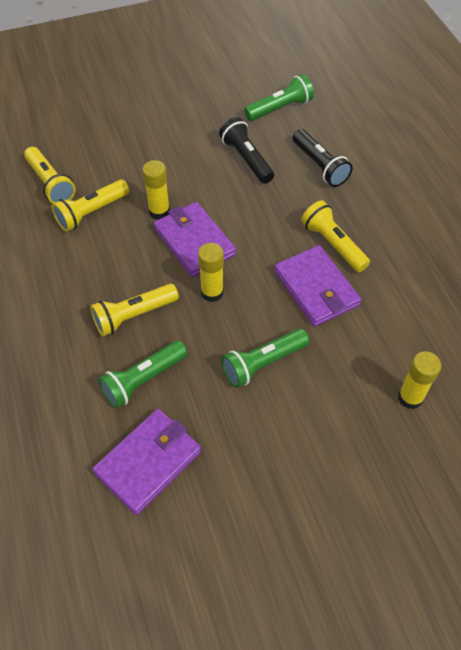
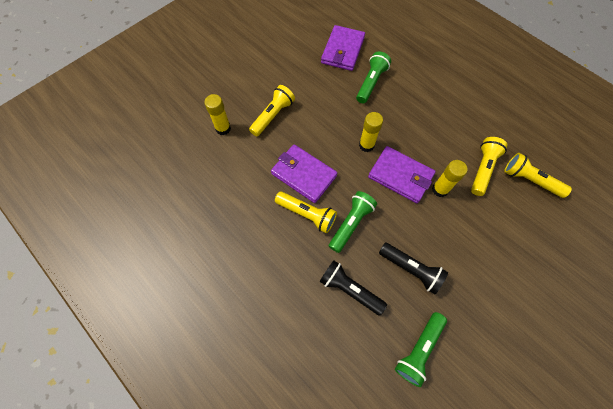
camera: 155 degrees right, 10 degrees up
yellow flashlight [90,284,179,336] -> yellow flashlight moved to [249,85,295,136]
green flashlight [221,329,309,388] -> green flashlight moved to [329,191,377,253]

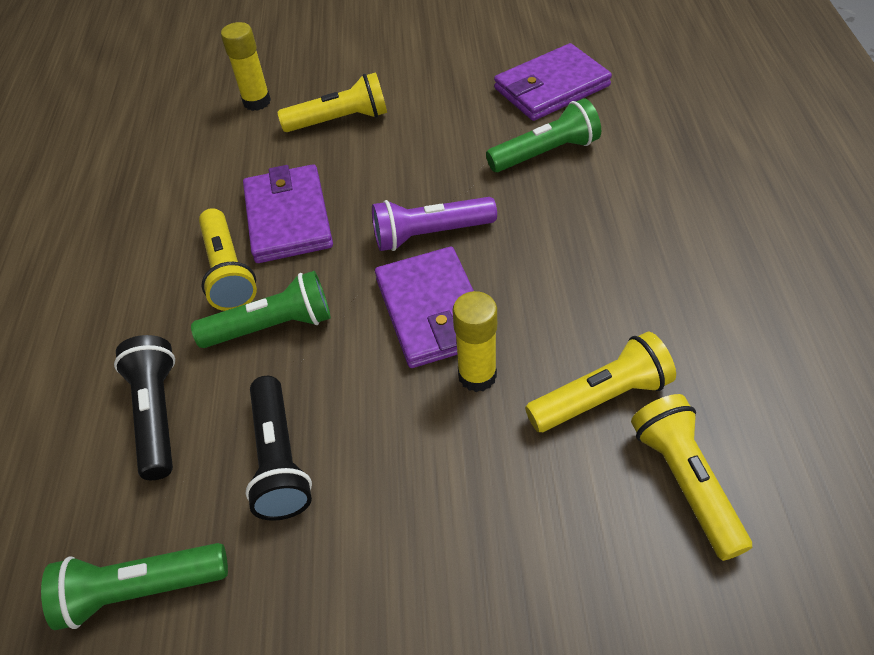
camera: 45 degrees right, 15 degrees down
yellow glue stick [359,112,383,152] -> purple flashlight [372,197,497,251]

